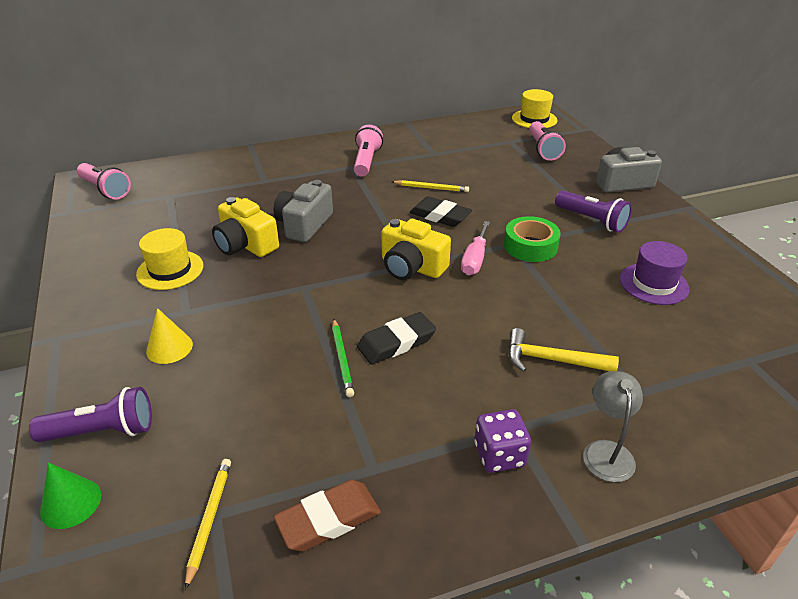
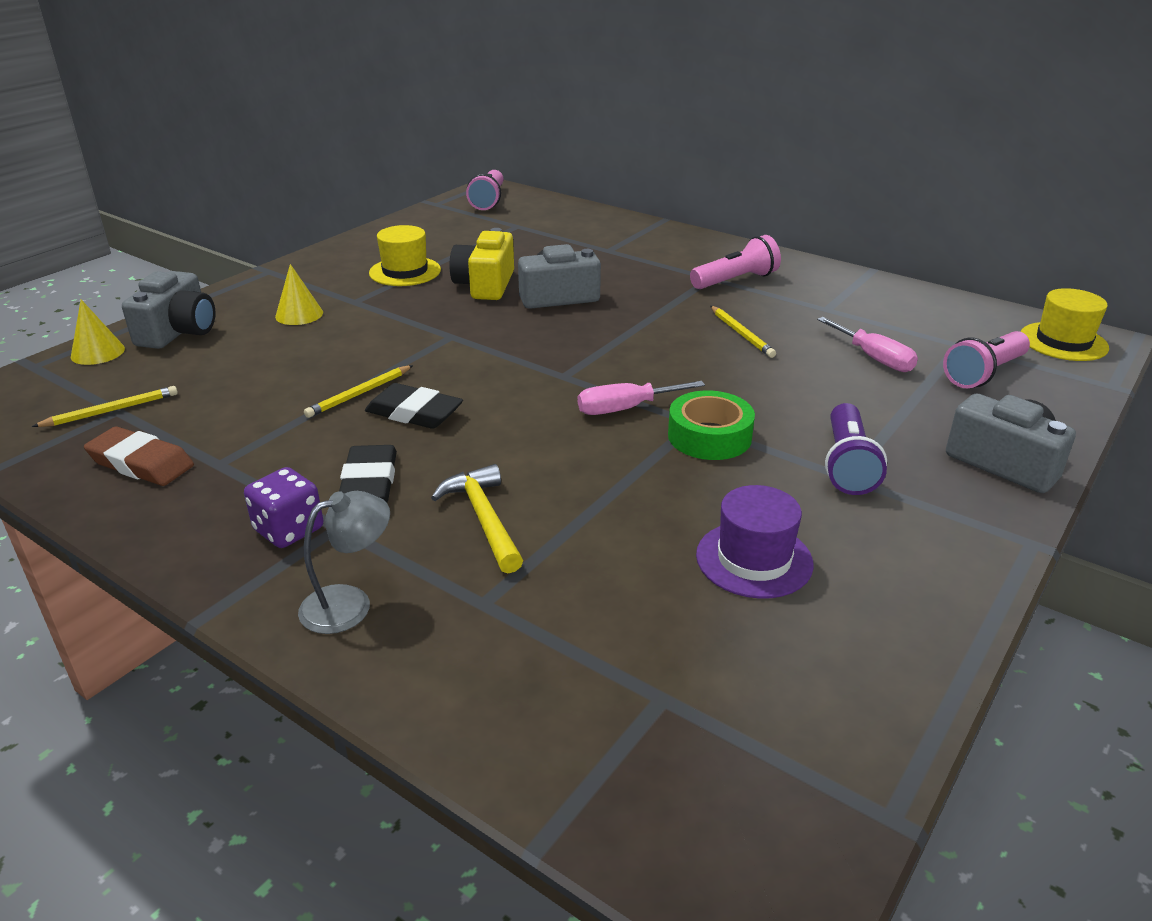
camera: 55 degrees right, 5 degrees down
purple flashlight [29,387,152,442] -> grey camera [122,271,215,349]
green cone [40,463,101,529] -> yellow cone [71,300,125,365]
green pencil [332,319,354,397] -> yellow pencil [304,365,413,418]
yellow camera [381,219,451,280] -> none
black eraser [410,196,472,227] -> black eraser moved to [339,445,397,502]
none -> pink screwdriver [817,317,918,372]

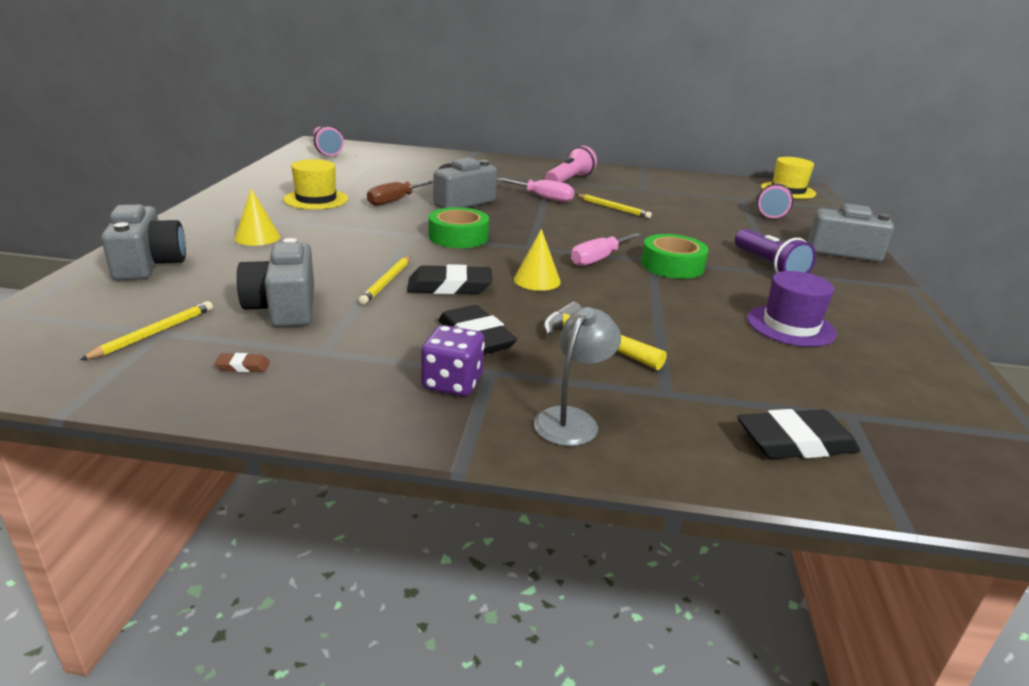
camera: 30 degrees left, 5 degrees down
yellow cone [71,300,125,365] -> yellow cone moved to [514,229,561,291]
brown eraser [84,426,194,486] -> brown eraser [215,353,270,372], size x0.46
yellow camera [449,228,514,300] -> brown screwdriver [367,180,434,206]
pink screwdriver [817,317,918,372] -> pink screwdriver moved to [497,178,574,202]
none -> grey camera [237,238,314,327]
none -> green tape [428,207,489,248]
none -> black eraser [737,409,861,459]

